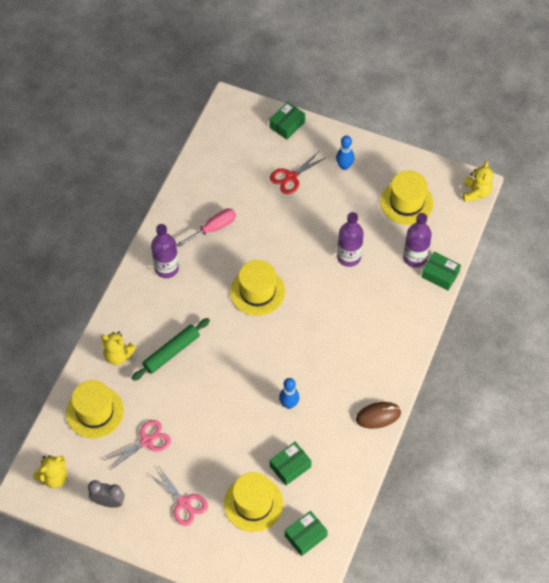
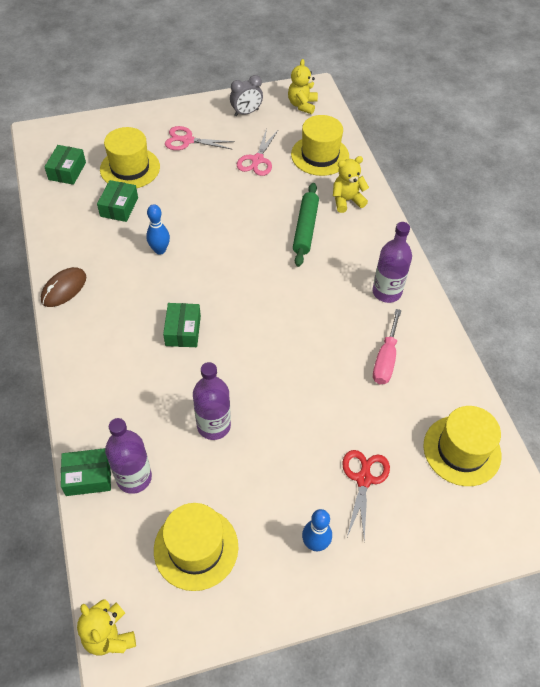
camera: 140 degrees right, 5 degrees down
yellow hat [230,260,285,316] -> yellow hat moved to [423,406,501,486]
green box [269,102,305,140] -> green box moved to [163,303,201,347]

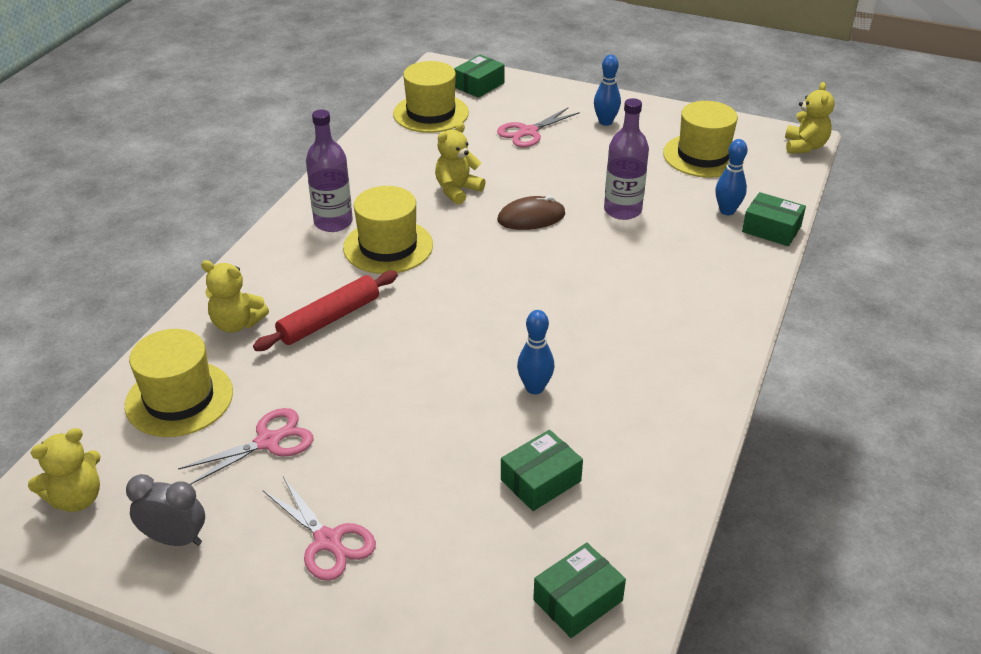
camera: 140 degrees left, 15 degrees down
brown mouse [41,267,86,307] -> brown mouse moved to [497,196,565,230]
yellow hat [100,127,160,188] -> yellow hat moved to [343,186,433,274]
purple bottle [105,418,152,494] -> blue bowling pin [715,139,747,215]
green box [163,303,201,347] -> green box moved to [454,55,505,98]
green rolling pin [293,183,319,267] -> red rolling pin [253,271,398,351]
red scissors [342,450,390,542] -> pink scissors [497,107,580,147]
pink screwdriver [373,309,401,384] -> none
none -> yellow teddy bear [435,122,486,205]

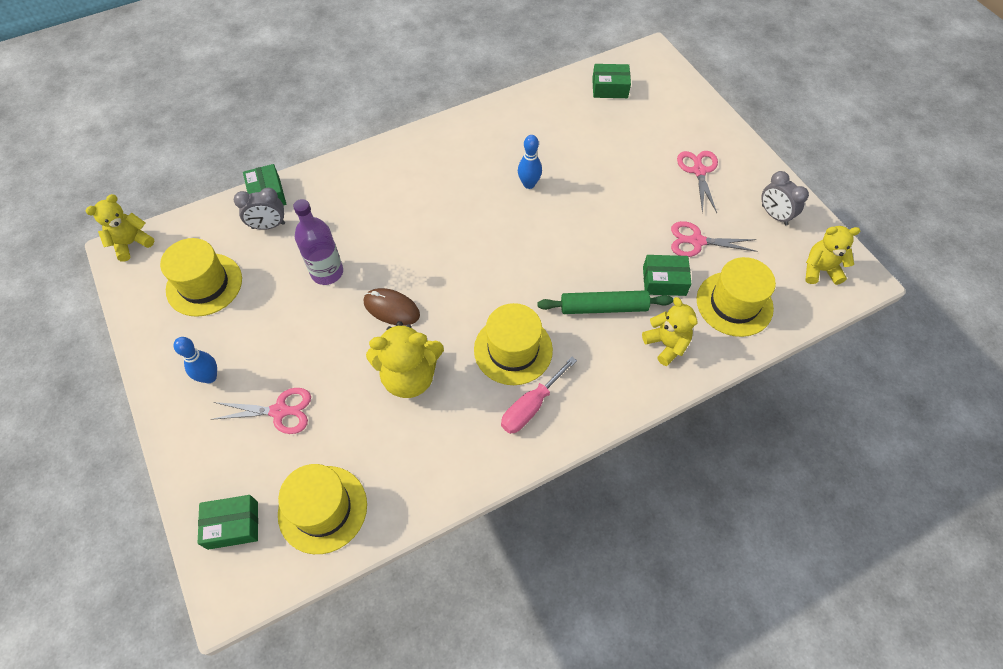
camera: 140 degrees left, 20 degrees up
red rolling pin [253,271,398,351] -> green rolling pin [537,290,673,314]
purple bottle [306,110,353,232] -> pink screwdriver [501,357,577,434]
yellow teddy bear [435,122,486,205] -> yellow teddy bear [366,321,444,398], size x1.51
green box [501,430,583,511] -> green box moved to [643,255,692,296]
blue bowling pin [715,139,747,215] -> grey clock [234,188,285,230]

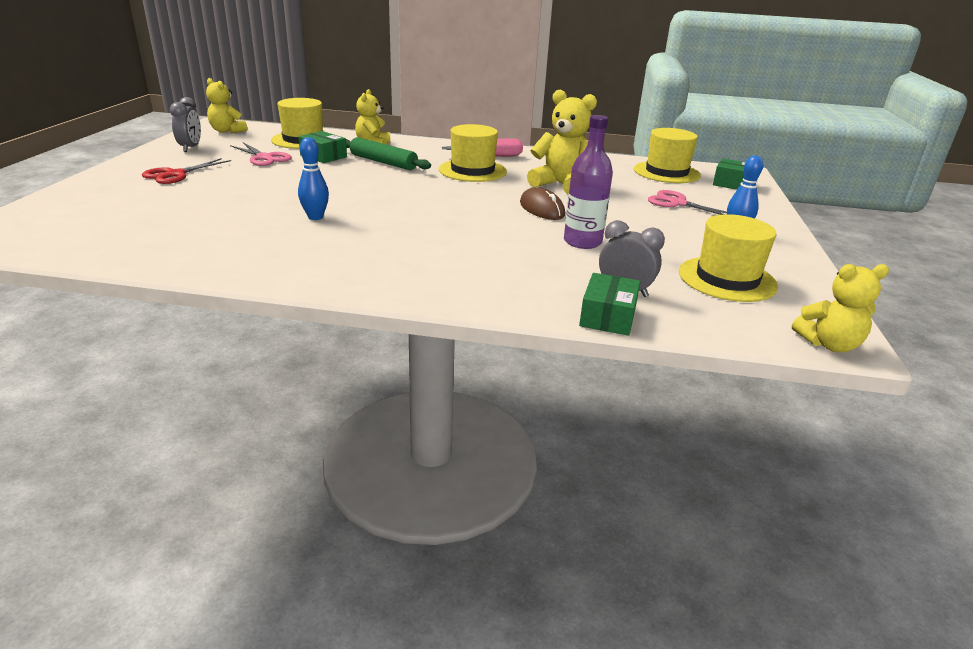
camera: 145 degrees left, 30 degrees down
green box [592,64,631,98] -> none
pink scissors [677,151,718,213] -> red scissors [142,158,231,184]

